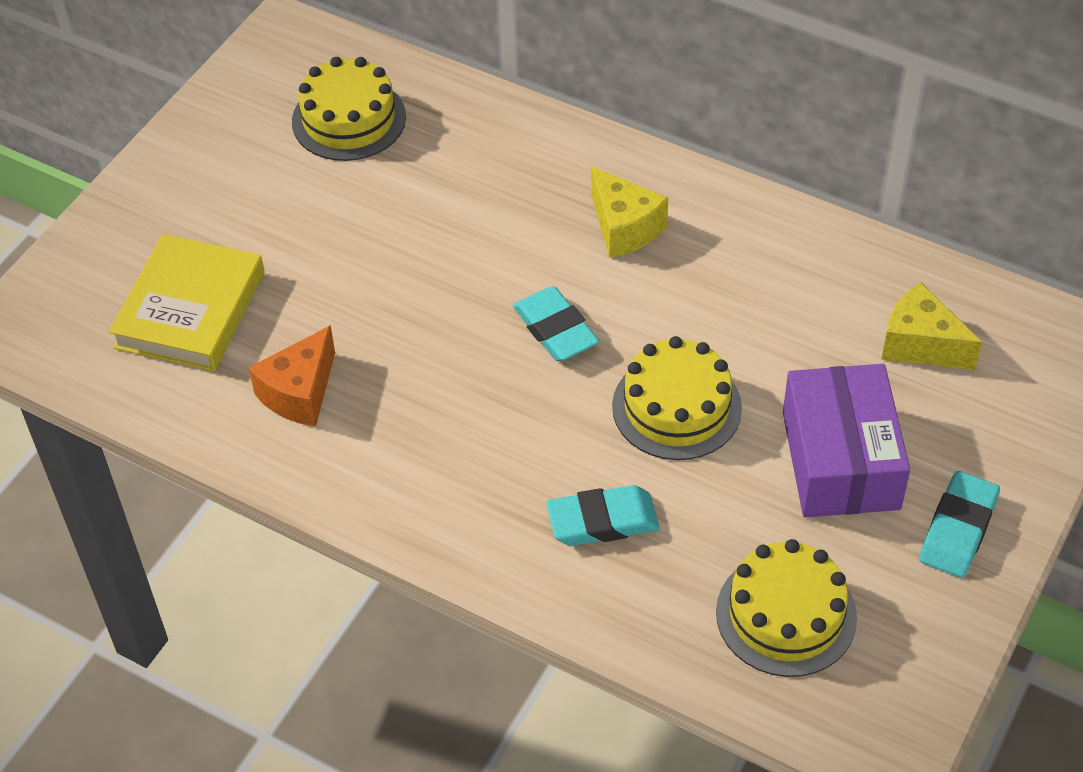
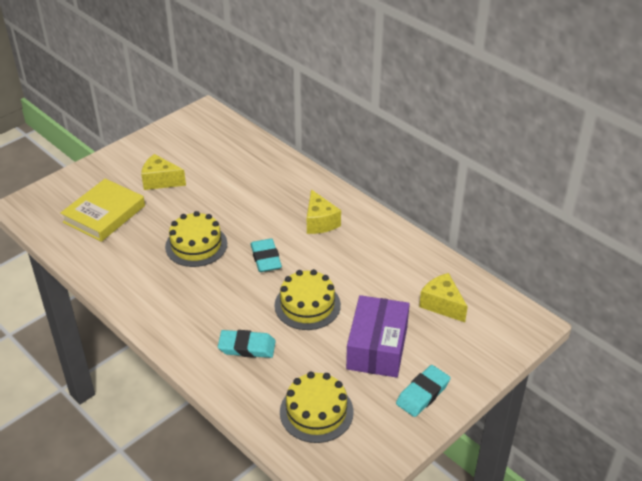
camera: 15 degrees right, 10 degrees down
orange cheese [248,325,335,426] -> none
yellow cake [292,57,406,161] -> yellow cake moved to [165,211,227,267]
none -> yellow cheese [141,154,186,190]

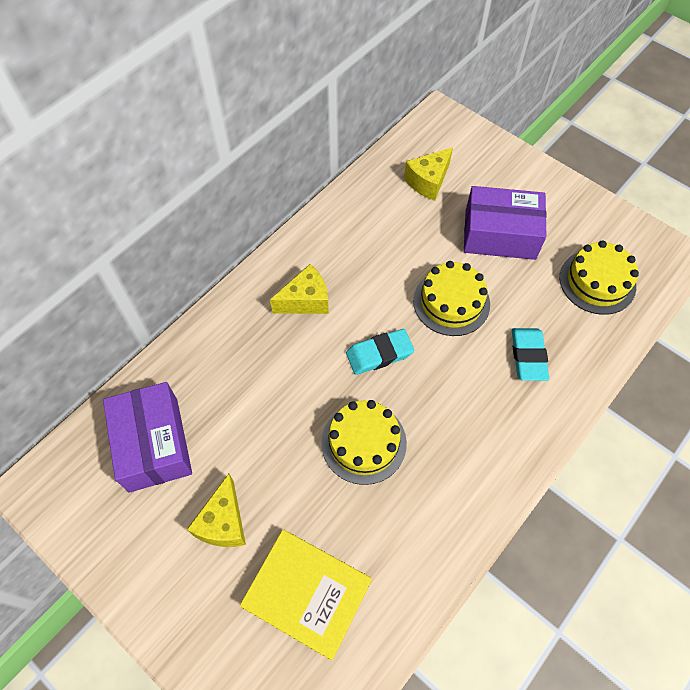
camera: 95 degrees left, 20 degrees up
turquoise eraser [396,365,451,417] -> none
none -> purple box [103,382,192,493]

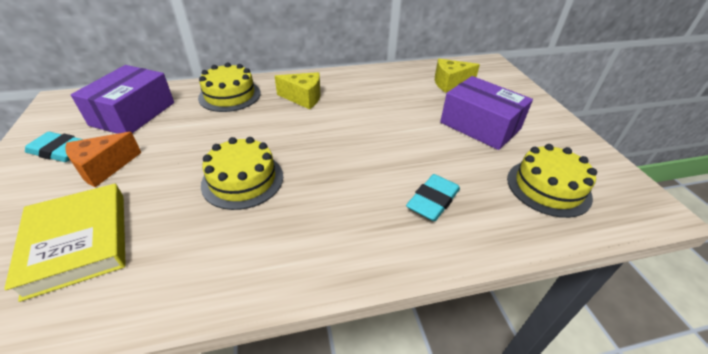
camera: 35 degrees right, 20 degrees down
yellow cheese [187,474,246,547] -> orange cheese [65,132,141,187]
turquoise eraser [346,329,414,375] -> turquoise eraser moved to [25,132,84,162]
yellow cake [413,261,490,336] -> yellow cake moved to [198,62,261,112]

